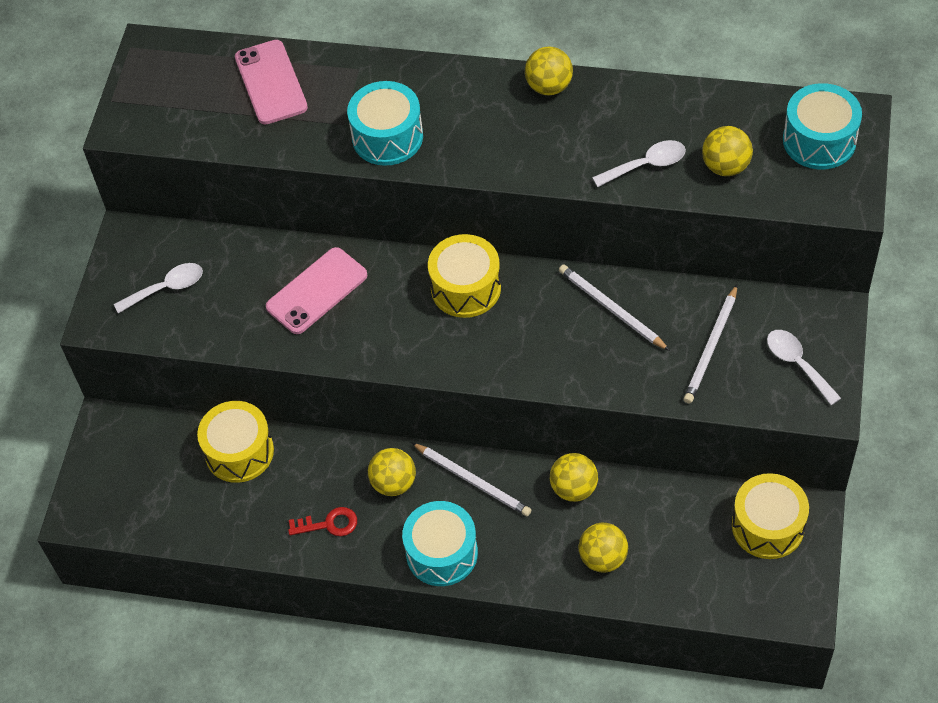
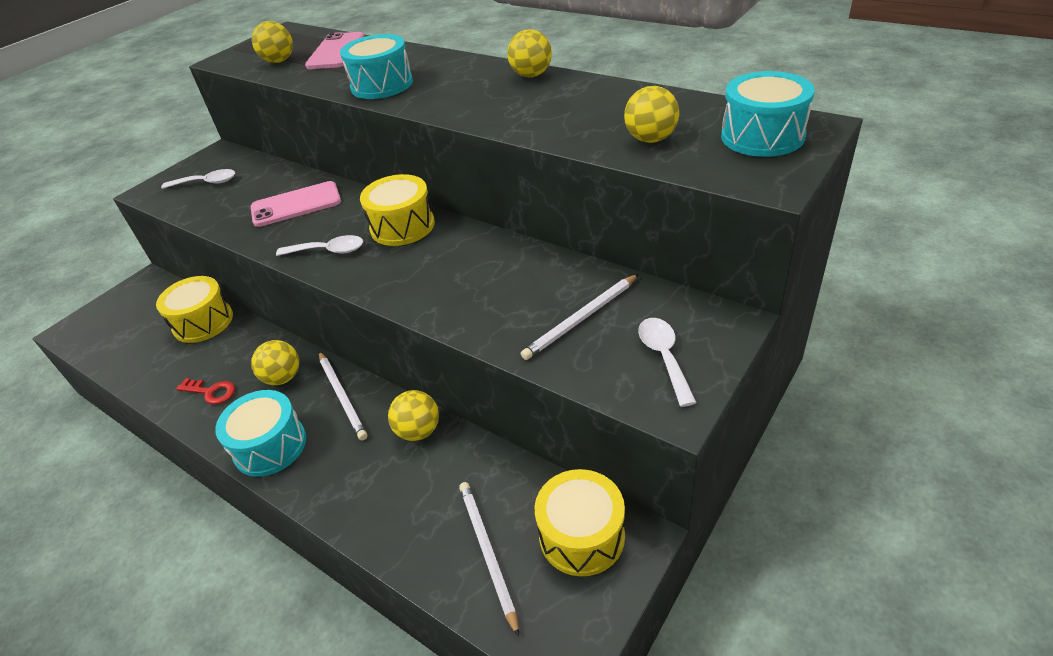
camera: 25 degrees right, 15 degrees down
white pencil [559,265,670,351] -> white pencil moved to [459,482,519,637]
yellow ball [578,523,628,573] -> yellow ball moved to [252,21,293,63]
white spoon [592,140,686,187] -> white spoon moved to [276,235,363,256]

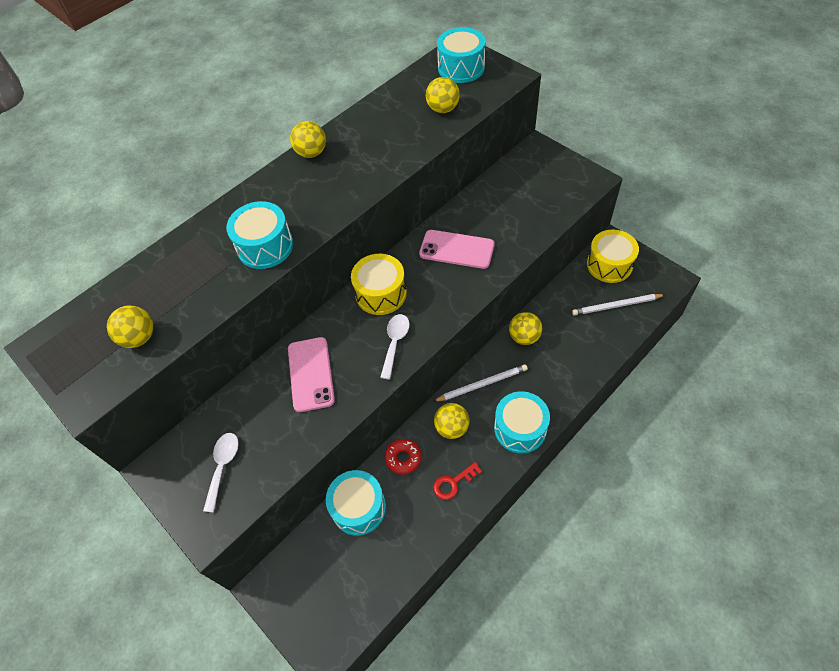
camera: 80 degrees left, 15 degrees up
yellow drum [156,276,233,343] -> turquoise drum [326,470,386,536]
red key [176,378,235,405] -> red key turned 150 degrees counterclockwise [433,462,482,500]
pink phone [305,32,365,69] -> pink phone moved to [419,230,495,269]
white pencil [521,274,639,360] -> none
white spoon [638,318,697,407] -> none
none -> red donut [385,439,422,475]

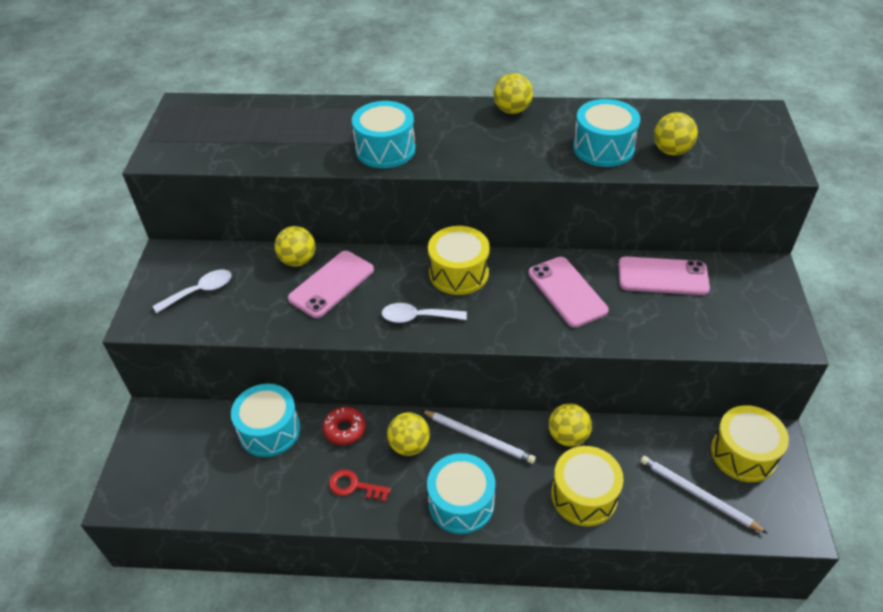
camera: 45 degrees right, 10 degrees down
yellow ball [107,306,153,348] -> yellow ball moved to [275,226,316,267]
white spoon [380,314,410,380] -> white spoon turned 150 degrees counterclockwise [382,303,467,323]
turquoise drum [437,27,485,83] -> turquoise drum moved to [573,99,640,167]
none -> yellow drum [551,446,624,526]
none -> pink phone [619,256,710,295]

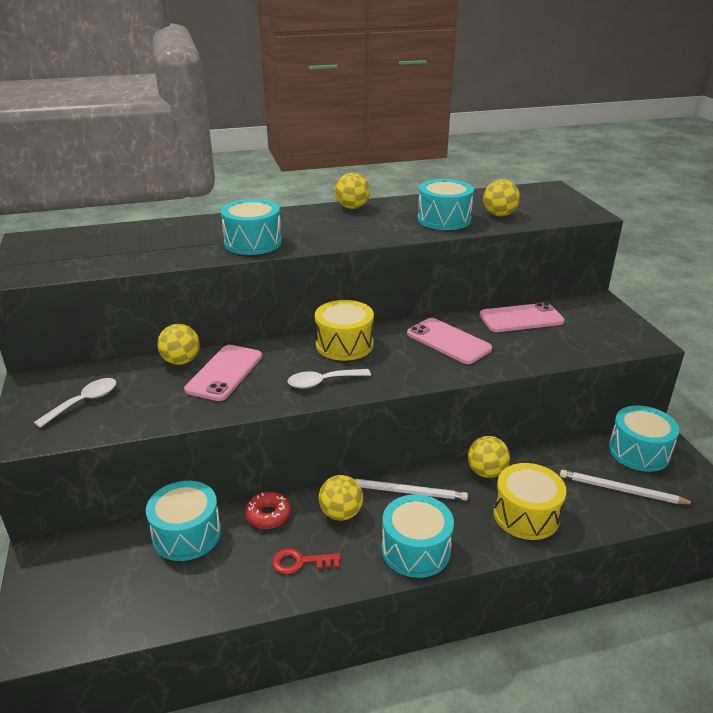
camera: 20 degrees left, 15 degrees down
yellow drum [711,405,789,482] -> turquoise drum [609,405,679,472]

